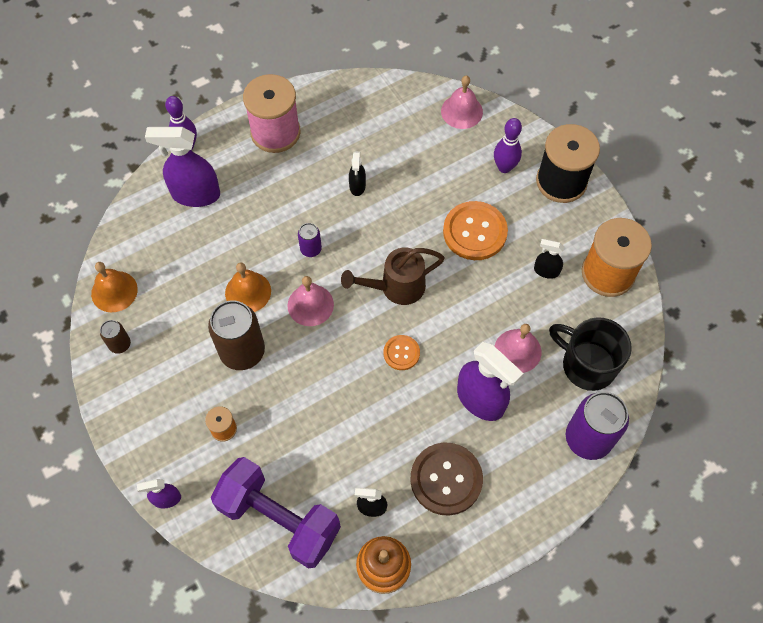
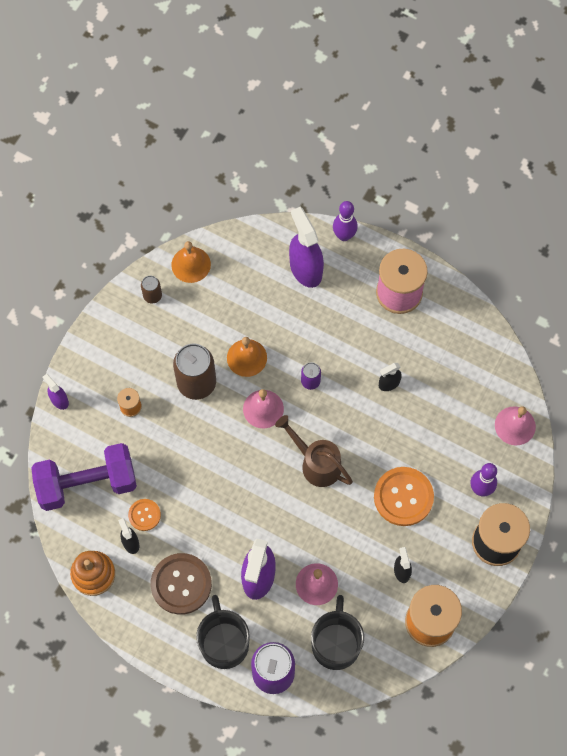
camera: 60 degrees right, 5 degrees up
purple dumbbell [211,457,341,568] -> purple dumbbell turned 75 degrees clockwise [31,443,137,511]
orange button [384,335,420,370] -> orange button moved to [128,499,161,531]
none -> black mug [196,595,250,669]

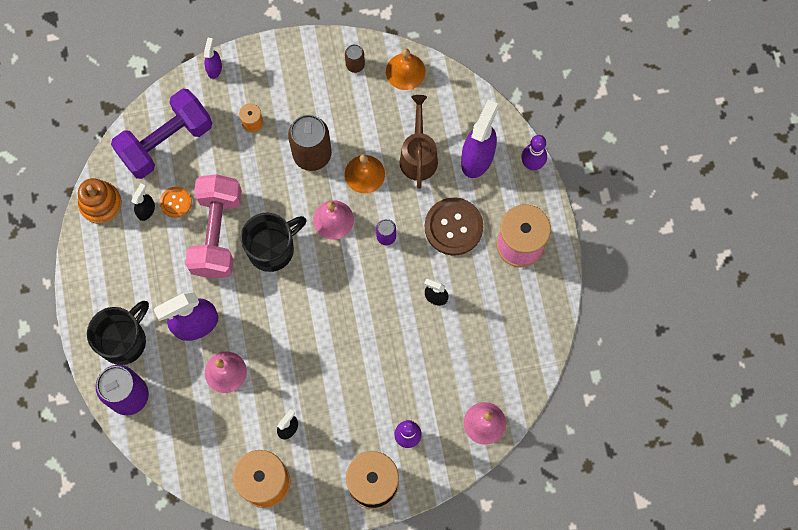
camera: 50 degrees right, 5 degrees up
purple dumbbell [31,443,137,511] -> purple dumbbell turned 75 degrees counterclockwise [111,89,212,179]
brown button [151,553,212,615] -> brown button moved to [425,197,483,256]
brown watering can [275,415,353,487] -> brown watering can moved to [400,95,438,189]
black mug [311,595,364,670] -> black mug moved to [241,213,307,272]
orange button [374,467,434,526] -> none
none -> pink dumbbell [185,174,242,279]

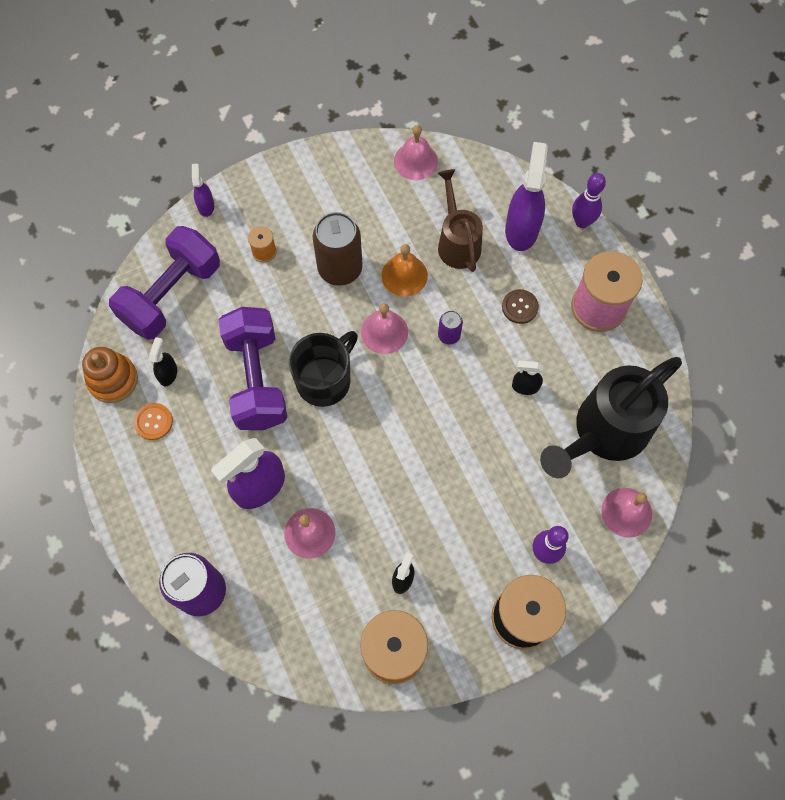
camera: 15 degrees left, 5 degrees down
black mug [87,301,149,365] -> none
orange button [160,187,192,218] -> orange button moved to [134,403,173,440]
pink dumbbell [185,174,242,279] -> purple dumbbell [219,307,287,430]
brown can [345,44,365,73] -> none
orange bell [386,48,425,90] -> pink bell [394,125,438,180]
brown button [425,197,483,256] -> brown button [502,289,539,324], size x0.54
none -> black watering can [540,357,682,478]

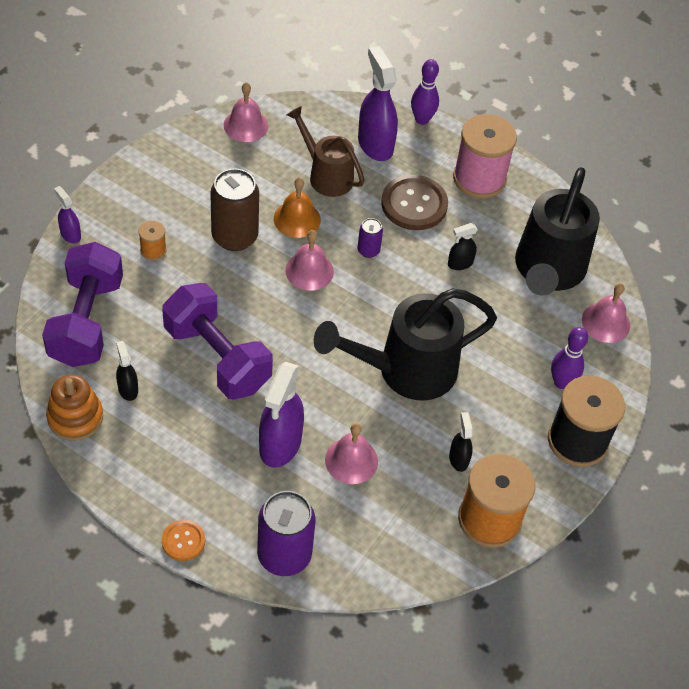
camera: 35 degrees left, 15 degrees down
orange button [134,403,173,440] -> orange button moved to [162,520,205,561]
black mug [289,331,358,407] -> none
brown button [502,289,539,324] -> brown button [381,175,448,230], size x1.85
none -> black watering can [314,288,497,401]

